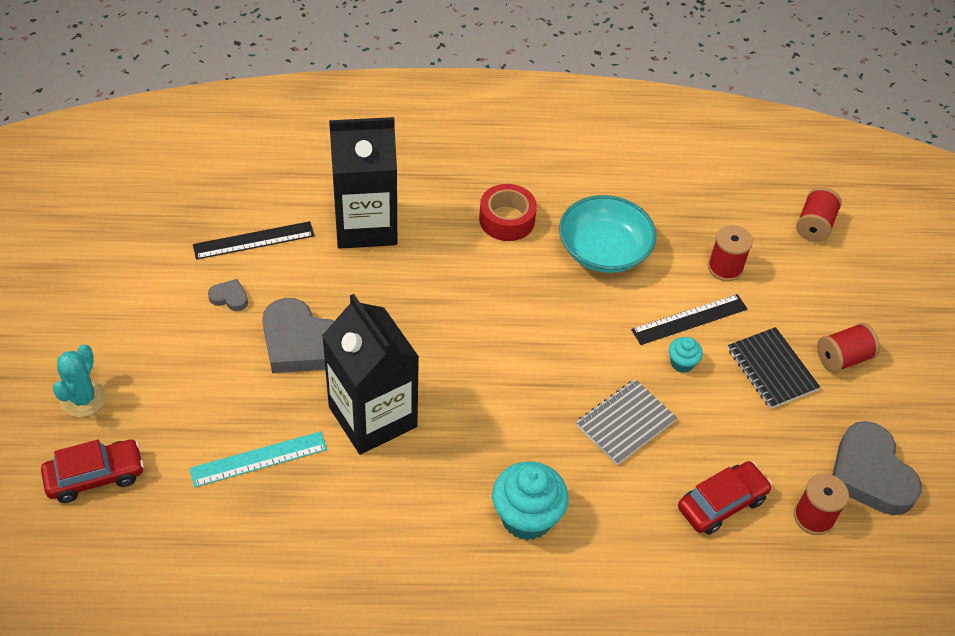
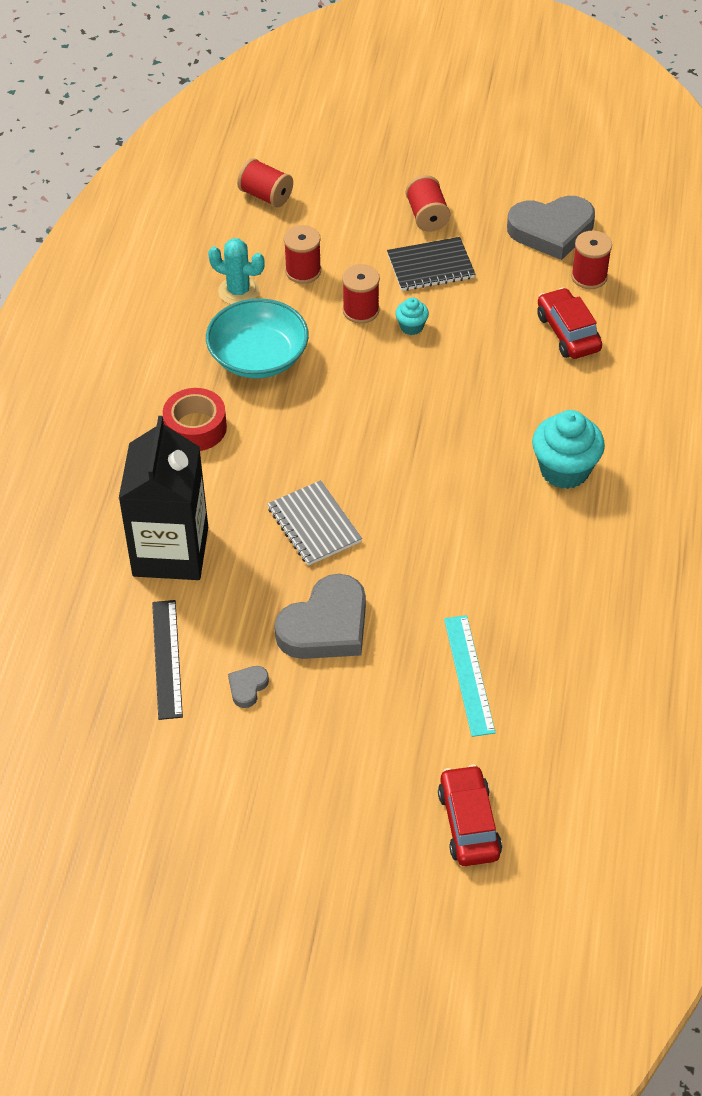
camera: 75 degrees left, 0 degrees up
turquoise cactus [53,344,106,417] -> turquoise cactus moved to [208,238,265,305]
black carton [322,294,419,455] -> none
grey notebook [576,379,677,465] -> grey notebook moved to [267,480,362,566]
black ruler [631,294,747,345] -> red spool [342,264,380,324]

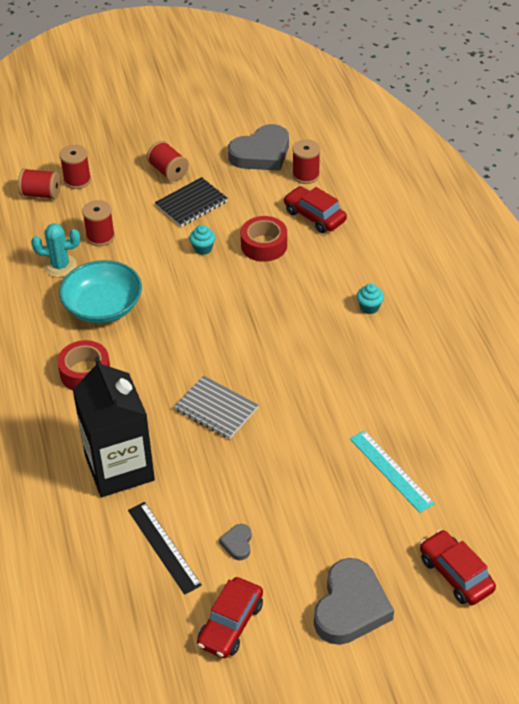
camera: 25 degrees left, 5 degrees down
grey heart [275,574,366,659] -> grey heart moved to [314,558,394,645]
red spool [342,264,380,324] -> red spool moved to [59,145,91,189]
turquoise cupcake [532,410,605,489] -> turquoise cupcake [357,284,384,314], size x0.50
none -> red car [197,577,263,658]
none -> red tape [241,216,287,262]

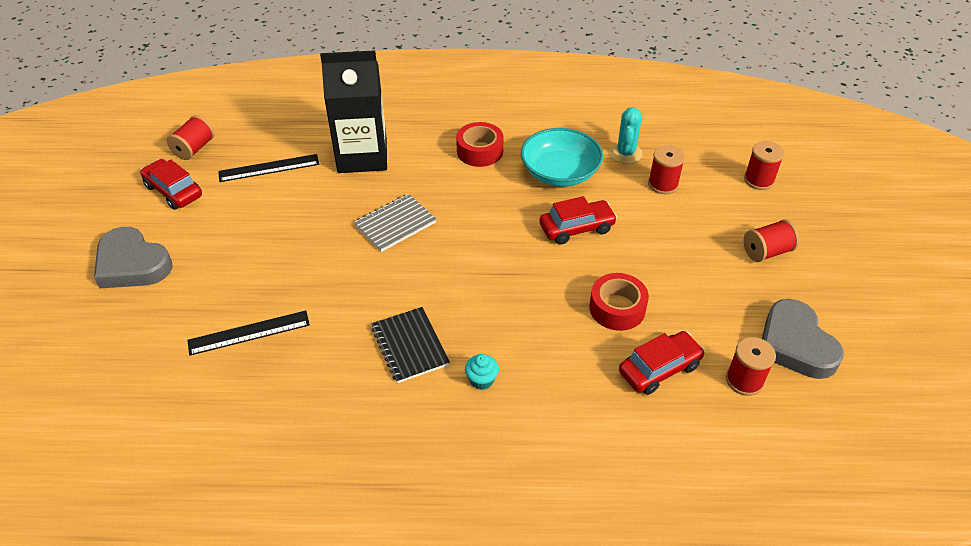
camera: 105 degrees right, 0 degrees up
red spool [18,168,60,199] -> red spool moved to [167,115,215,160]
black notebook [155,177,228,227] -> black notebook moved to [371,307,450,383]
turquoise cupcake [189,225,216,255] -> none
grey heart [219,524,252,560] -> none
turquoise ruler [350,430,435,513] -> black ruler [187,311,310,356]
red car [420,530,496,605] -> red car moved to [539,196,617,245]

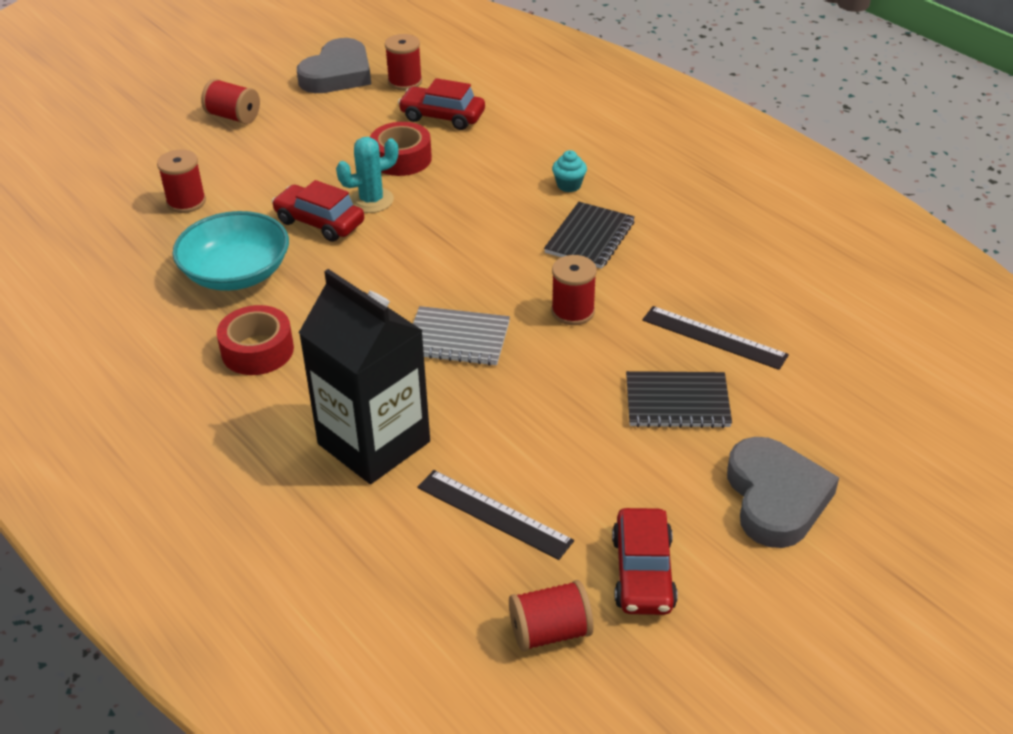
camera: 130 degrees left, 5 degrees down
turquoise cactus [610,107,643,164] -> turquoise cactus moved to [336,137,398,213]
red spool [744,141,784,190] -> red spool moved to [551,255,597,325]
none -> black notebook [626,371,732,428]

